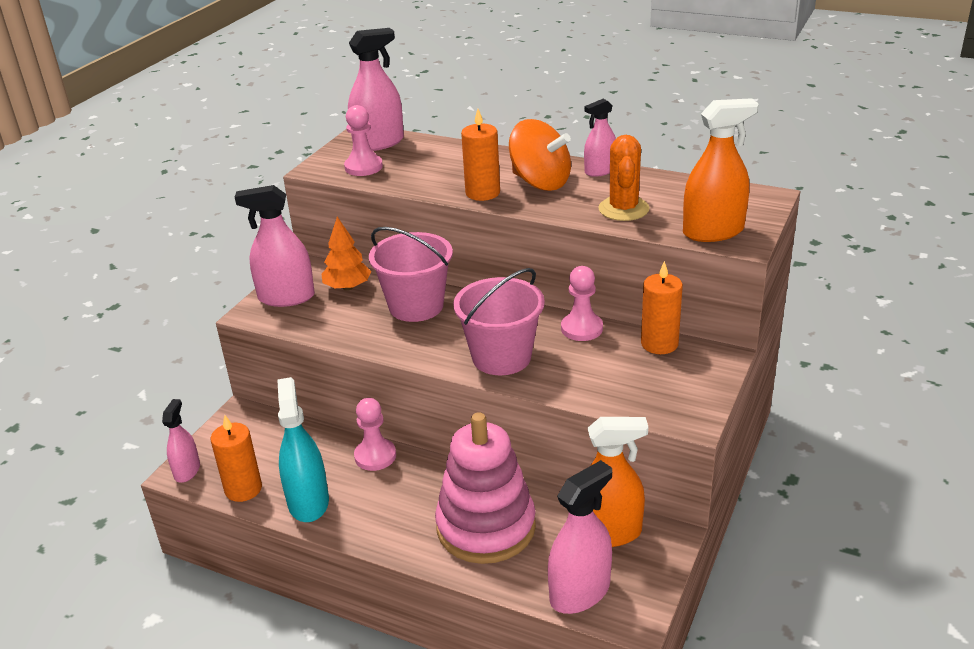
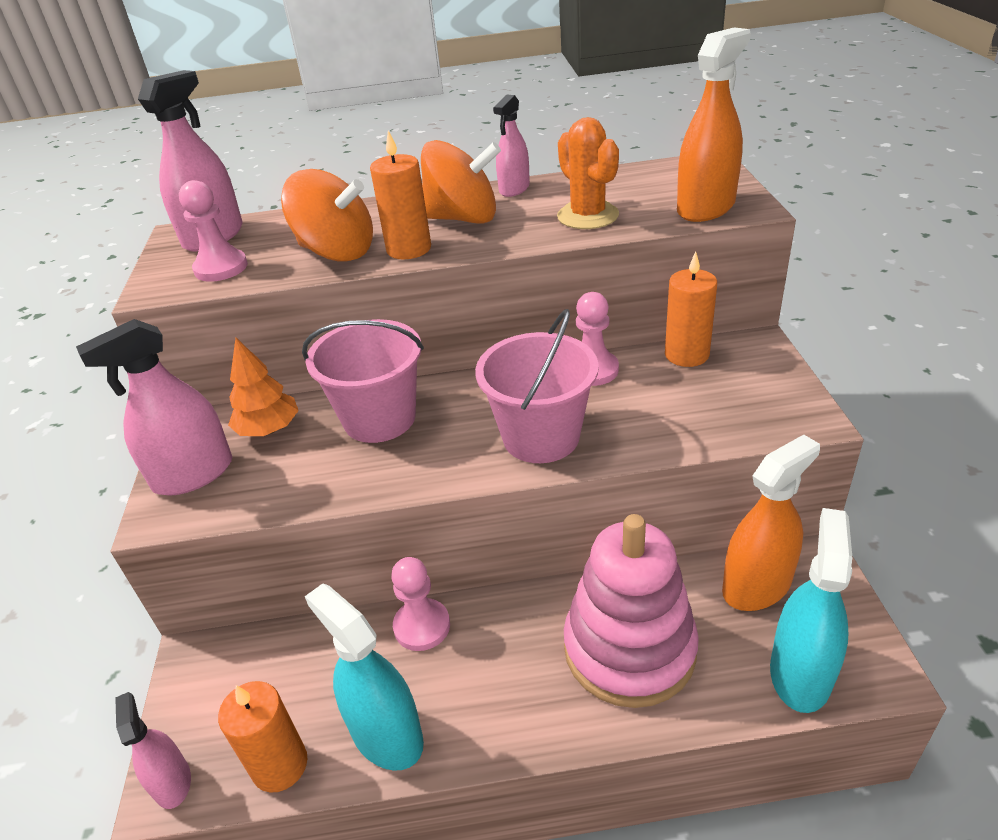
camera: 30 degrees left, 5 degrees up
pink spray bottle [548,460,612,614] -> turquoise spray bottle [770,508,852,713]
none -> orange spinning top [281,169,373,261]

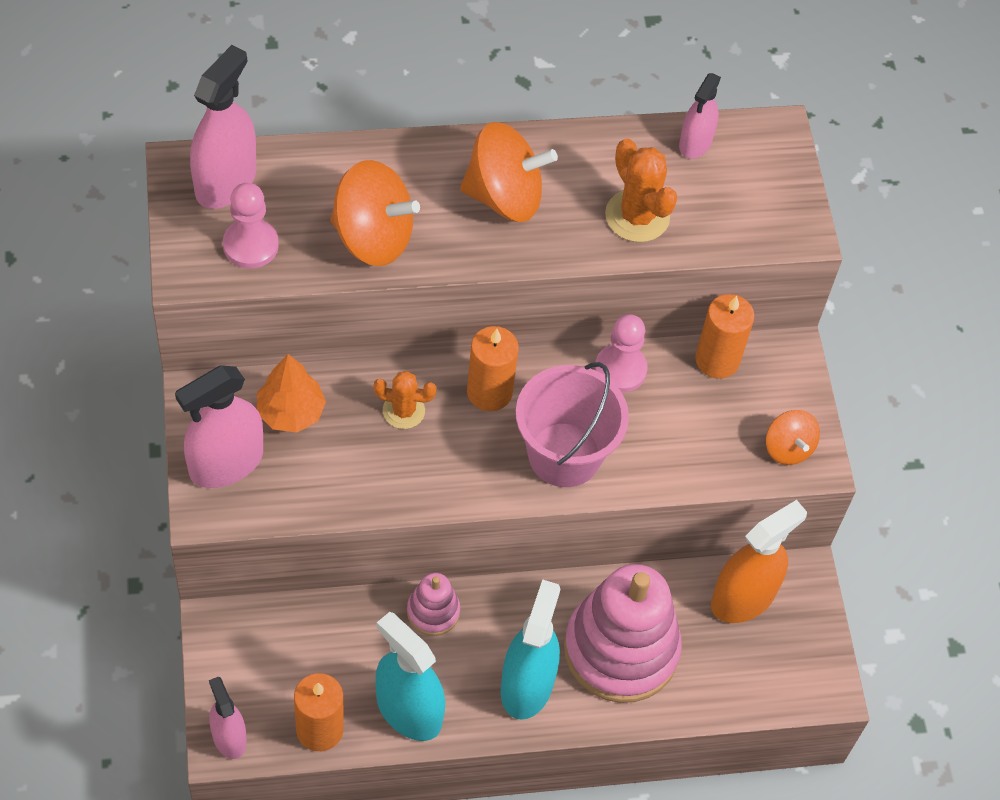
camera: 10 degrees left, 20 degrees up
pink bucket [302,319,424,443] -> orange cactus [373,371,437,429]
orange candle [370,130,431,259] -> orange candle moved to [467,326,519,411]
pink pawn [391,557,450,651] -> pink stacking toy [407,573,460,636]
pink spray bottle [493,95,530,197] -> pink spray bottle moved to [679,73,721,159]
orange spray bottle [677,27,751,222] -> none
turquoise spray bottle [770,508,852,713] -> turquoise spray bottle moved to [501,579,560,720]
none -> orange spinning top [766,410,820,465]

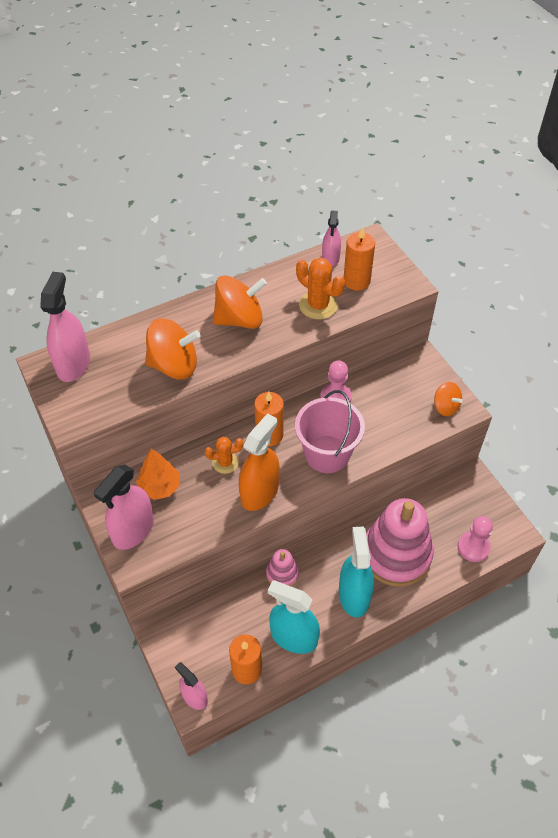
camera: 15 degrees left, 5 degrees down
pink pawn [223,183,279,269] -> pink pawn moved to [458,516,493,562]
orange candle [695,294,755,379] -> orange candle moved to [343,227,375,291]
orange spray bottle [711,500,807,623] -> orange spray bottle moved to [239,413,280,511]

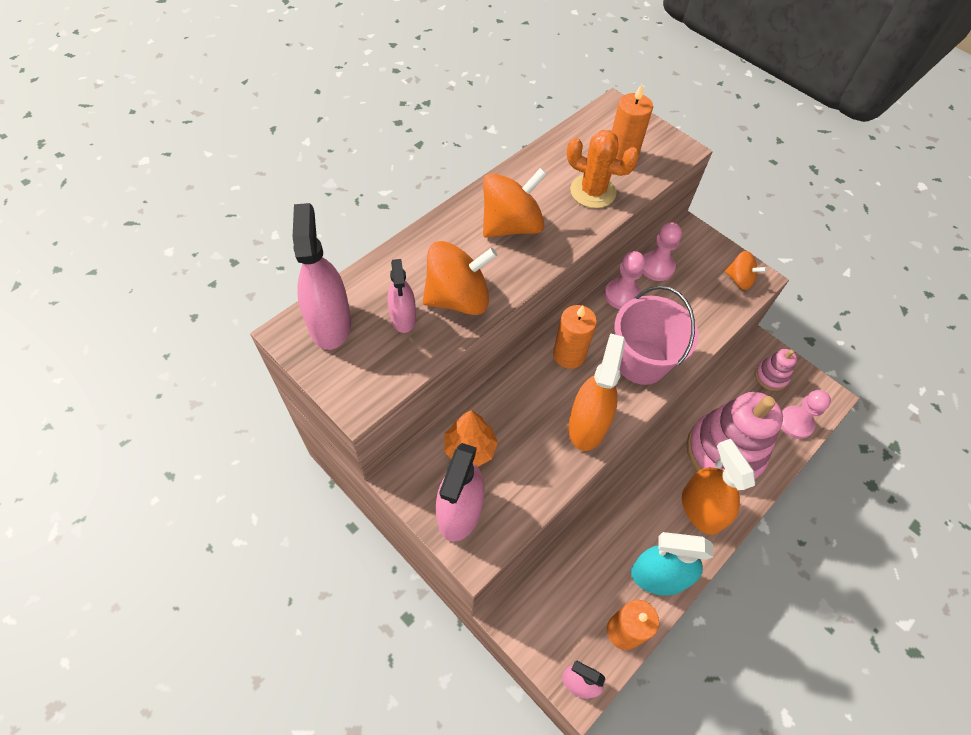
camera: 20 degrees left, 5 degrees up
orange cactus [205,437,243,474] -> none
pink stacking toy [266,549,299,586] -> pink stacking toy moved to [755,349,797,391]
pink spray bottle [322,211,341,267] -> pink spray bottle moved to [388,259,416,333]
turquoise spray bottle [339,526,374,617] -> orange spray bottle [682,439,755,535]
none -> pink pawn [643,222,682,281]

